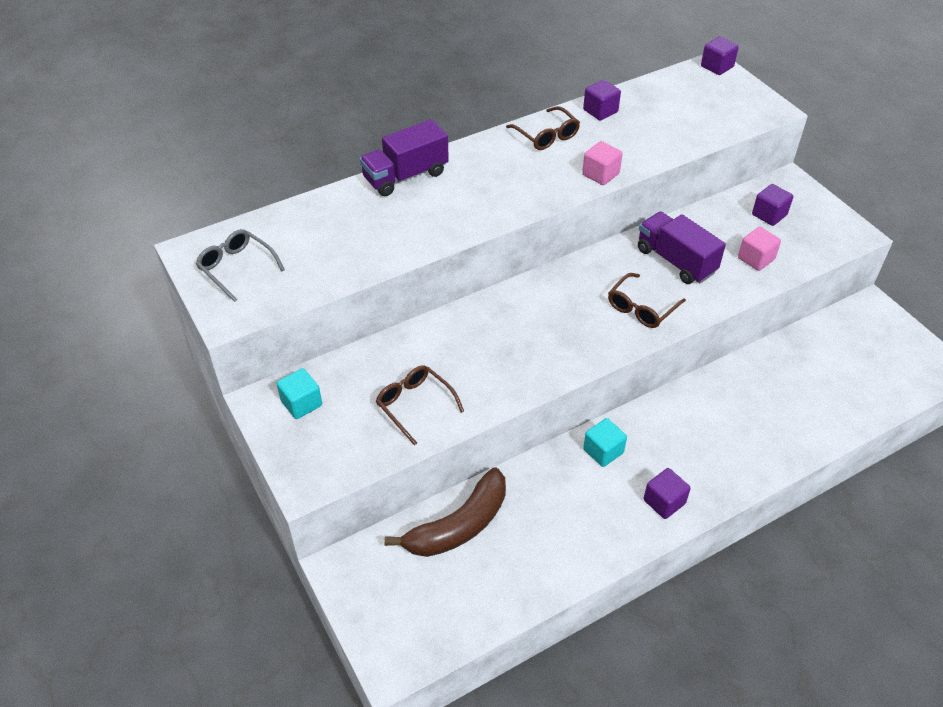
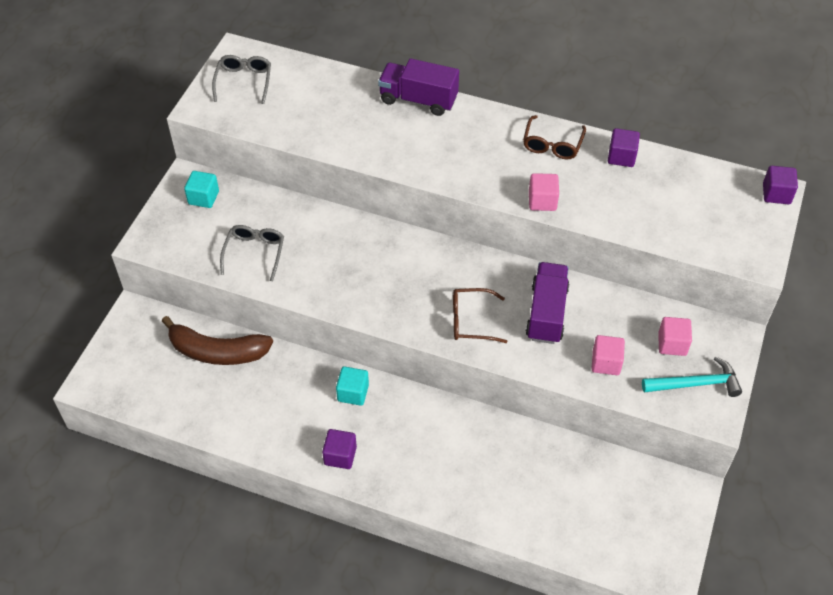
camera: 50 degrees right, 5 degrees up
brown glasses [376,365,464,446] -> grey glasses [220,225,284,281]
purple cube [752,184,793,226] -> pink cube [658,317,692,356]
none -> turquoise hammer [642,357,742,397]

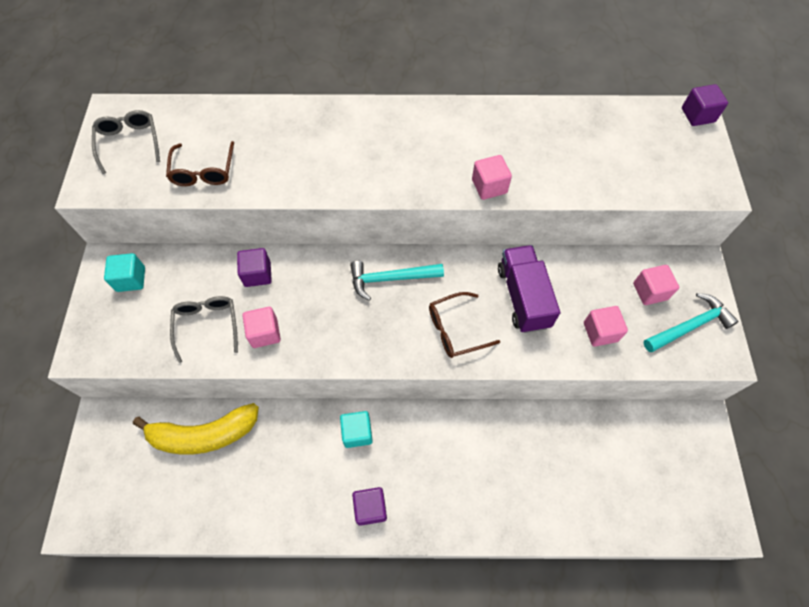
camera: 20 degrees left, 10 degrees up
brown banana [162,316,273,365] -> yellow banana [133,403,259,455]
purple truck [378,58,459,116] -> none
brown glasses [523,115,586,159] -> brown glasses moved to [166,141,234,186]
purple cube [608,128,640,167] -> purple cube moved to [237,248,272,287]
none -> pink cube [242,307,281,348]
none -> turquoise hammer [350,261,444,301]

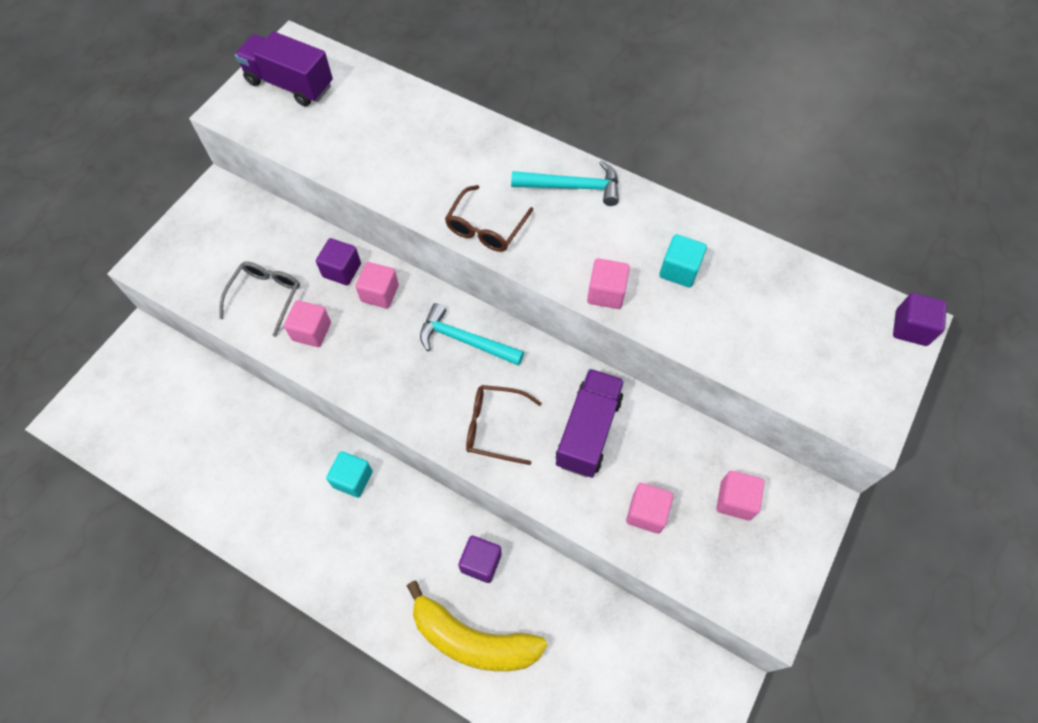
camera: 30 degrees right, 0 degrees up
grey glasses [92,110,160,174] -> purple truck [235,31,333,107]
turquoise cube [104,253,145,292] -> turquoise cube moved to [660,234,707,287]
yellow banana [133,403,259,455] -> yellow banana moved to [407,581,548,671]
brown glasses [166,141,234,186] -> brown glasses moved to [445,185,533,252]
purple cube [352,487,387,526] -> purple cube moved to [458,536,502,583]
turquoise hammer [643,293,739,352] -> turquoise hammer moved to [511,161,619,206]
none -> pink cube [355,262,399,308]

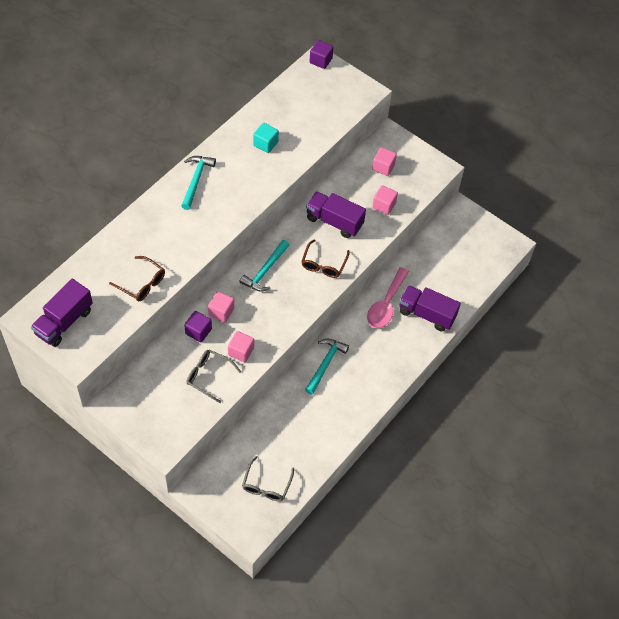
camera: 85 degrees left, 5 degrees down
turquoise cube [326,451,373,498] -> turquoise hammer [305,339,349,395]
yellow banana [407,581,548,671] -> purple truck [399,285,461,331]
brown glasses [445,185,533,252] -> brown glasses moved to [109,256,165,301]
purple cube [458,536,502,583] -> pink spoon [367,267,409,328]
pink cube [587,258,630,309] -> none
none -> grey glasses [242,456,294,502]

